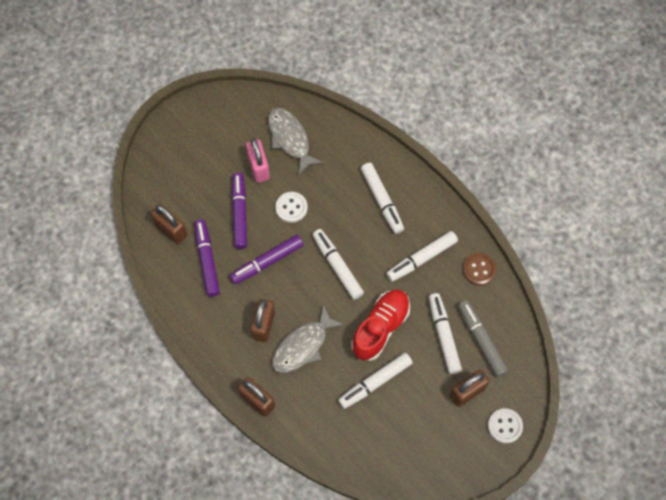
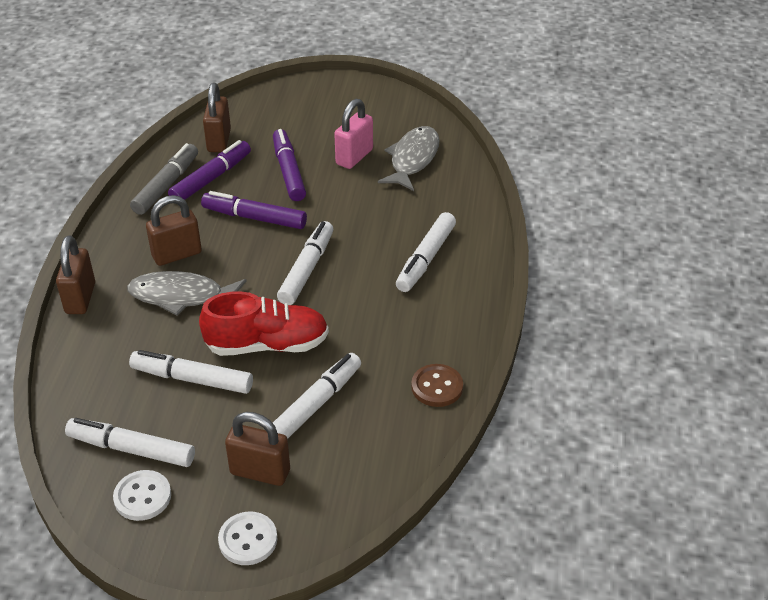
camera: 50 degrees right, 25 degrees down
purple marker [231,173,247,249] -> purple marker turned 60 degrees counterclockwise [273,129,306,201]
white button [275,192,308,223] -> white button moved to [113,470,171,521]
white marker [386,231,458,282] -> white marker moved to [65,418,195,467]
grey marker [458,300,508,377] -> grey marker moved to [130,143,198,215]

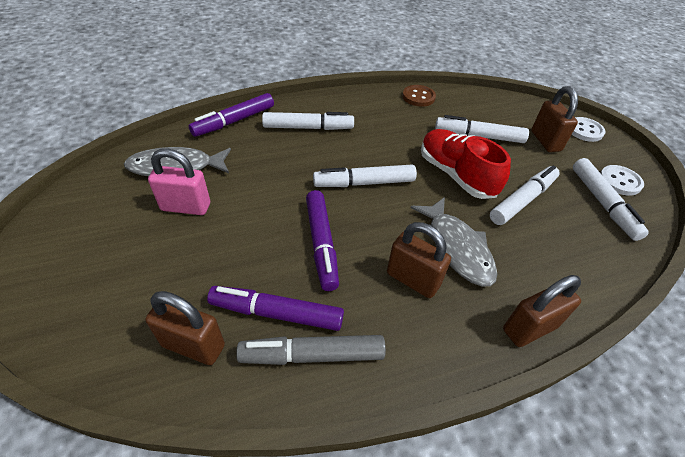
camera: 120 degrees left, 5 degrees up
white marker [129,350,253,394] -> white marker turned 120 degrees counterclockwise [490,165,560,225]
brown padlock [203,83,231,152] -> brown padlock turned 45 degrees clockwise [145,291,225,365]
purple marker [273,129,306,201] -> purple marker moved to [189,93,274,137]

